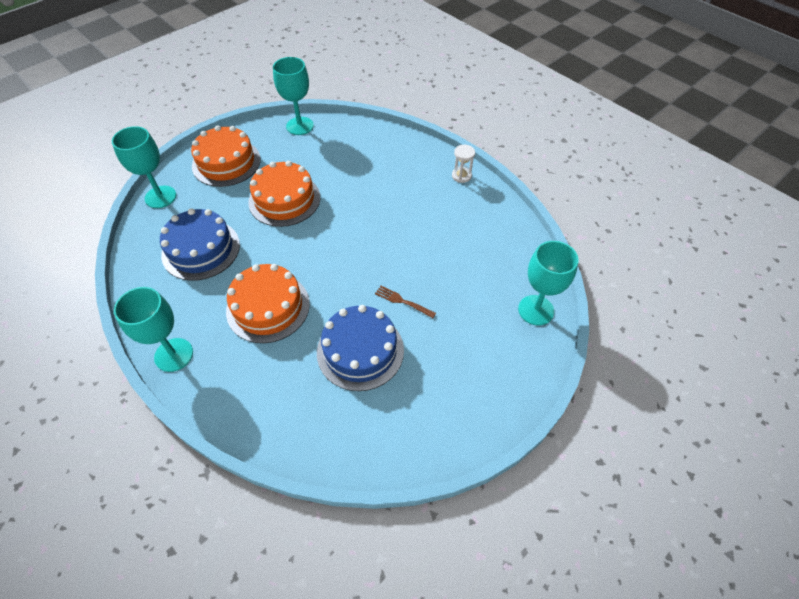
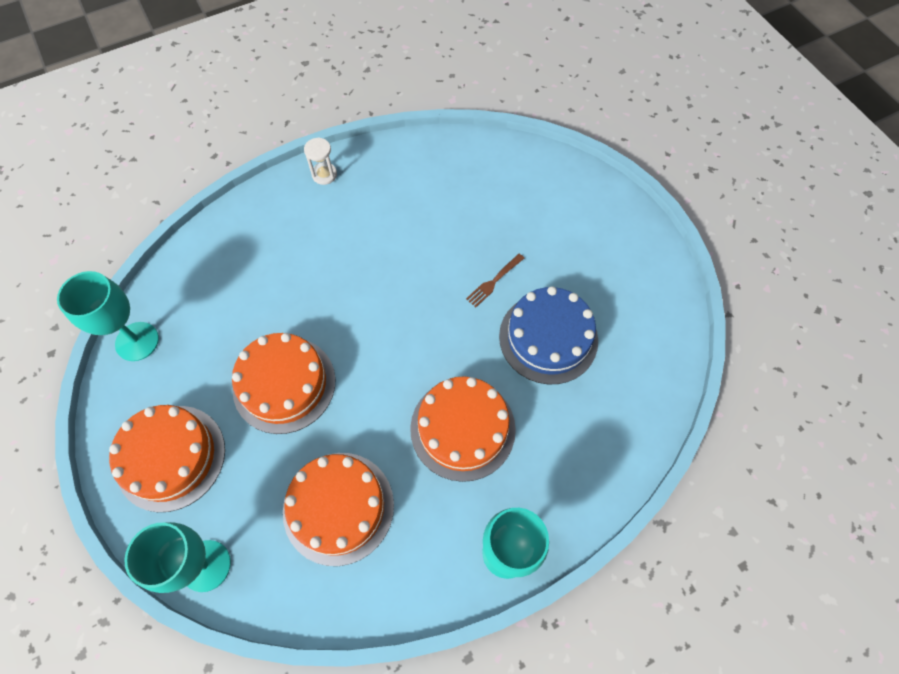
camera: 75 degrees left, 10 degrees up
blue cake [160,208,240,281] -> orange cake [283,453,394,566]
turquoise goblet [518,241,579,325] -> none

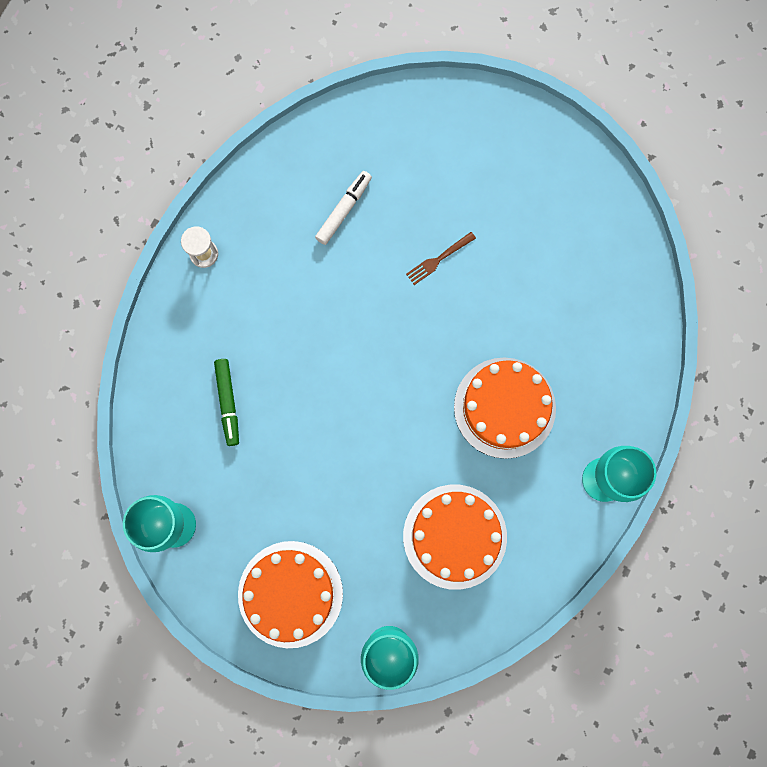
camera: 35 degrees left, 15 degrees up
orange cake [232,333,335,434] -> none
brown fork [466,254,525,307] -> brown fork turned 45 degrees clockwise [406,232,476,285]
blue cake [499,286,598,385] -> none
none -> green marker [214,359,239,446]
none -> white marker [315,171,372,245]

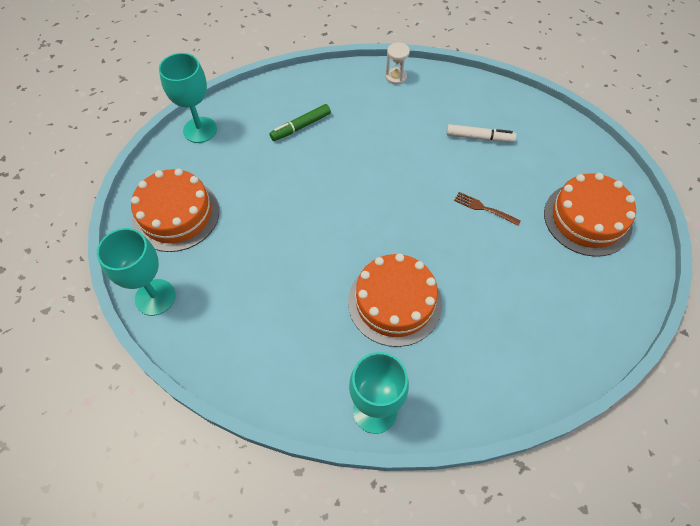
camera: 65 degrees right, 20 degrees down
orange cake [403,485,507,590] -> orange cake moved to [544,173,636,257]

